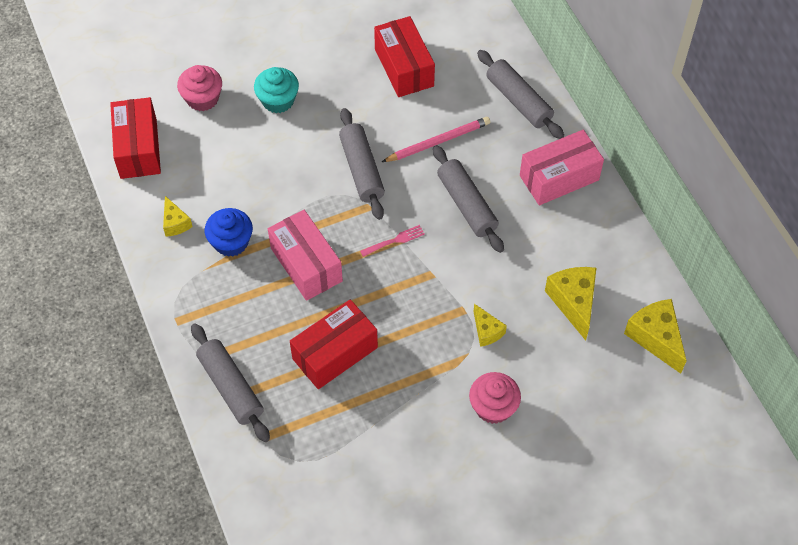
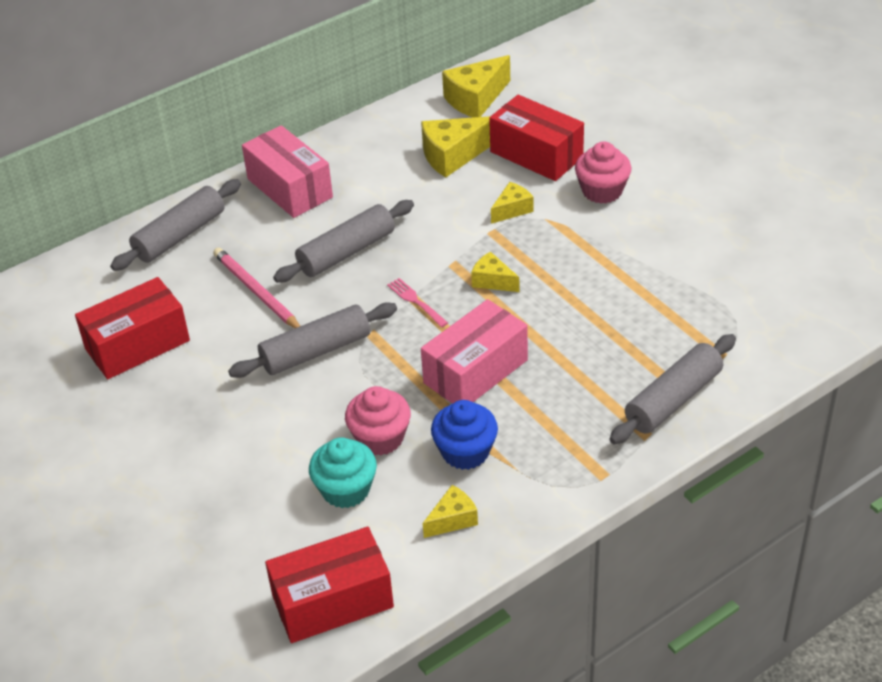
camera: 100 degrees left, 15 degrees down
pink cupcake [177,65,222,111] -> pink cupcake moved to [345,386,411,455]
turquoise cupcake [254,67,299,113] -> turquoise cupcake moved to [309,437,377,508]
red box [290,299,378,389] -> red box moved to [489,95,584,181]
none -> yellow cheese [471,251,520,292]

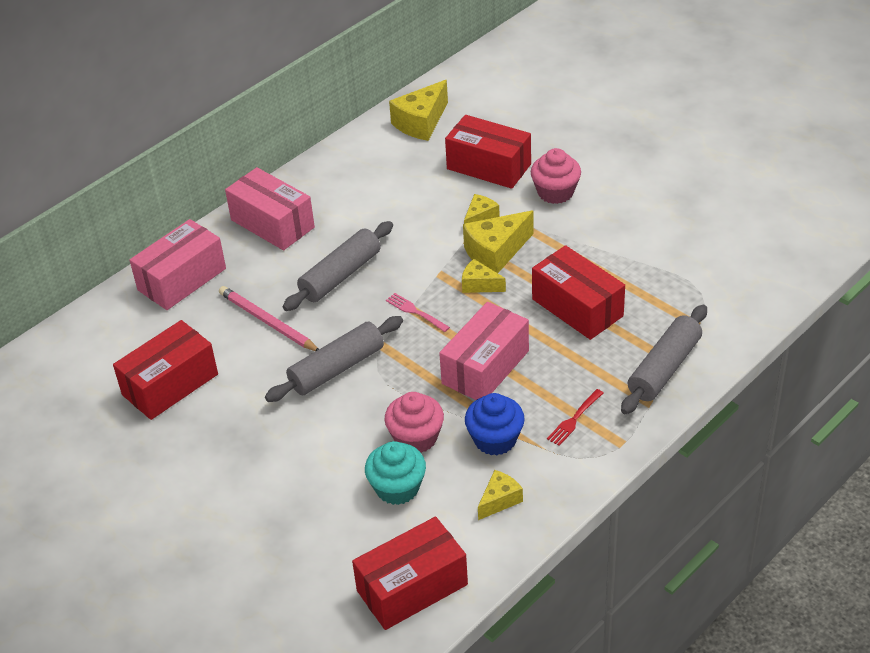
camera: 10 degrees left, 0 degrees up
grey rolling pin [110,179,241,271] -> pink box [130,219,226,310]
yellow cheese [421,116,490,178] -> yellow cheese moved to [463,211,533,273]
none -> red box [532,245,625,340]
none -> red fork [547,389,603,446]

